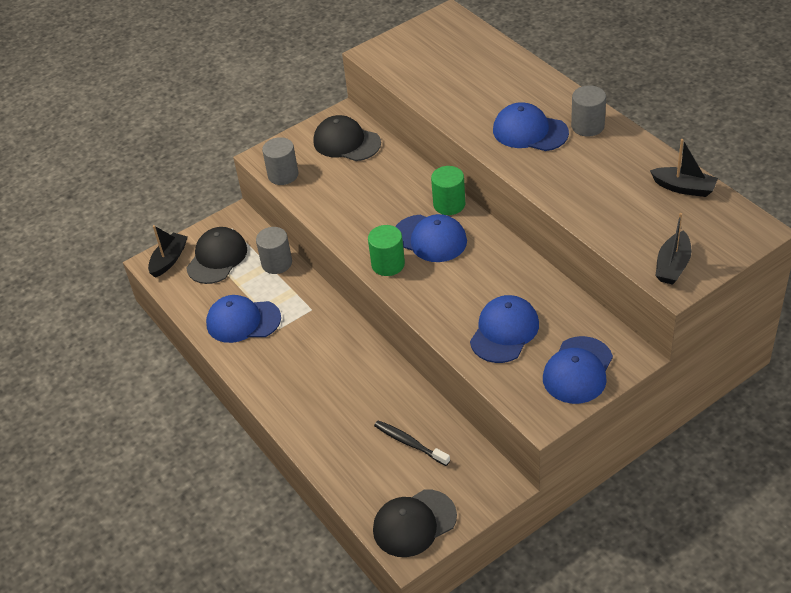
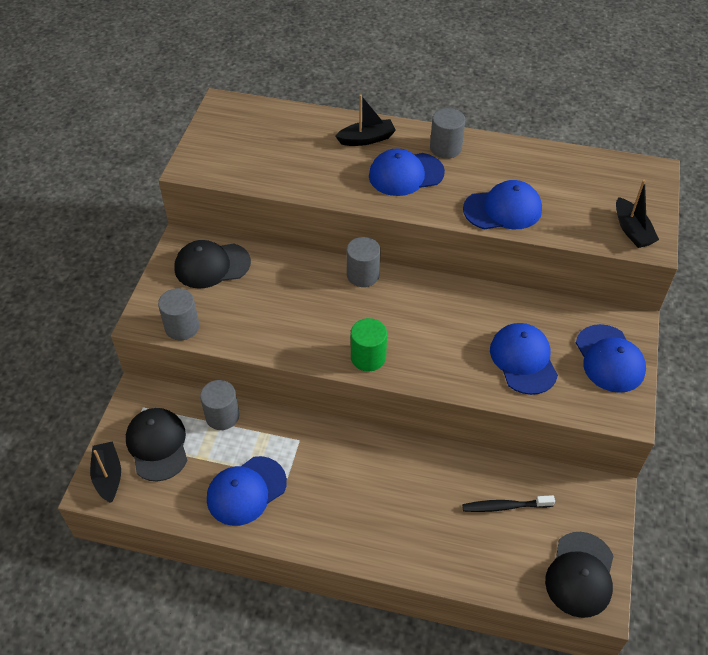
camera: 45 degrees left, 5 degrees up
blue cap [395,214,467,262] -> blue cap moved to [463,180,542,229]
green cylinder [431,166,465,215] -> grey cylinder [347,237,381,287]
black boat [650,139,718,197] -> black boat moved to [336,94,396,146]

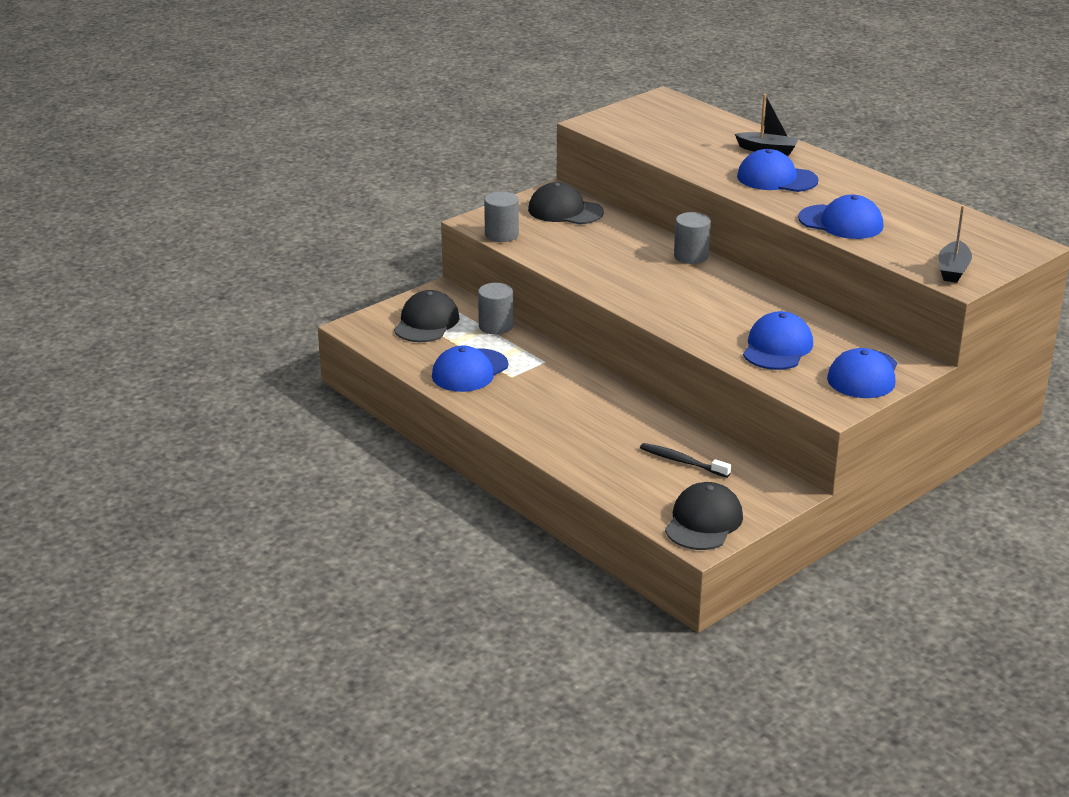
camera: 35 degrees right, 20 degrees down
black boat [90,441,121,503] -> none
blue cap [207,456,287,526] -> blue cap turned 45 degrees counterclockwise [432,345,508,392]
green cylinder [351,318,387,371] -> none
grey cylinder [430,108,465,159] -> none
black cap [545,532,613,618] -> black cap turned 150 degrees clockwise [665,482,743,550]

